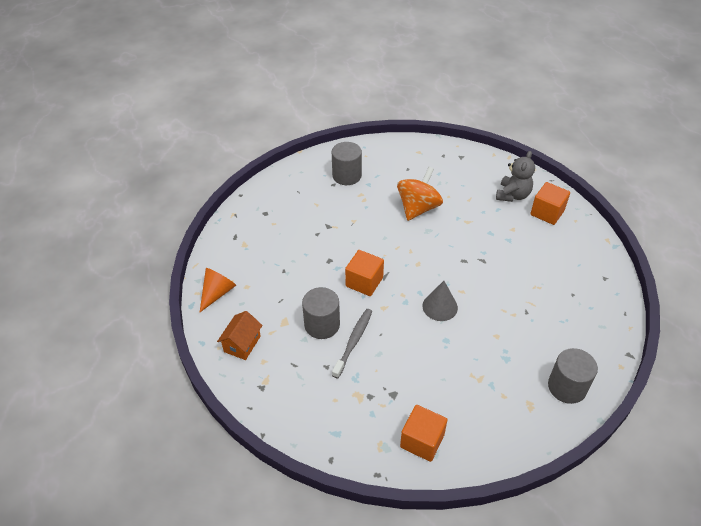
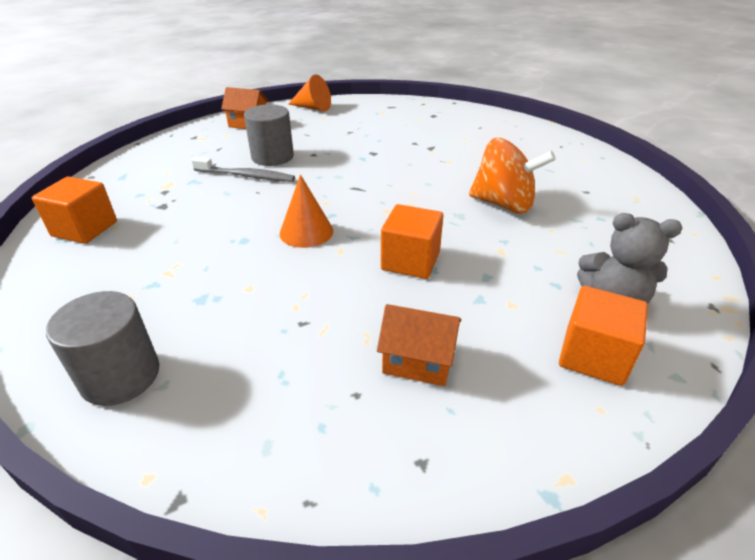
camera: 80 degrees right, 10 degrees down
grey cylinder [332,142,362,185] -> none
orange cube [345,250,384,296] -> orange cube moved to [381,204,443,279]
grey cone [423,281,458,321] -> orange cone [280,174,333,248]
none -> orange house [377,304,461,386]

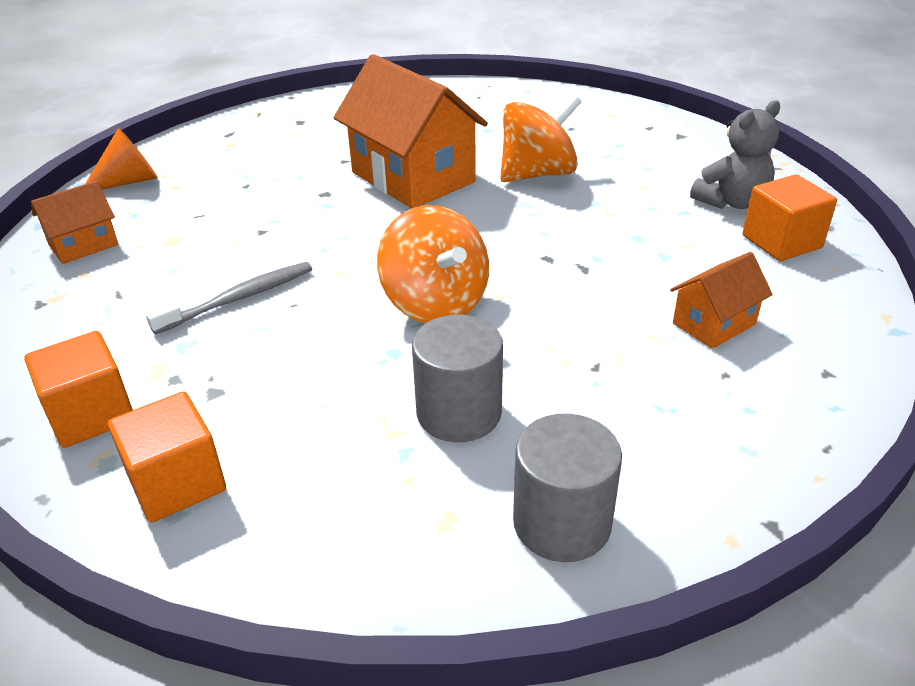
camera: 50 degrees left, 0 degrees up
grey cylinder [244,104,294,166] -> grey cylinder moved to [412,315,503,442]
orange cone [280,174,333,248] -> orange spinning top [377,205,489,323]
orange cube [381,204,443,279] -> orange cube moved to [24,331,133,448]
none -> orange house [334,54,488,208]

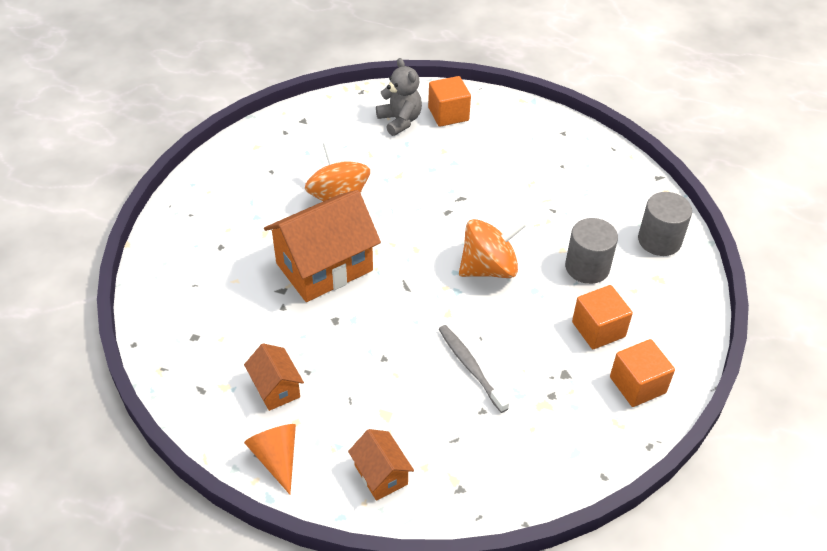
camera: 85 degrees left, 10 degrees up
orange cube [24,331,133,448] -> orange cube moved to [572,285,633,349]
orange house [670,252,773,349] -> orange house moved to [244,343,304,411]

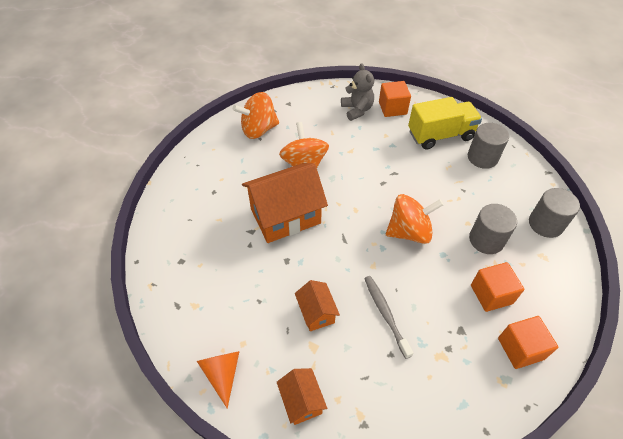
camera: 10 degrees right, 5 degrees up
orange house [244,343,304,411] -> orange house moved to [295,280,340,331]
none -> orange spinning top [233,92,279,139]
none -> yellow truck [408,97,482,149]
none -> grey cylinder [468,123,509,169]

